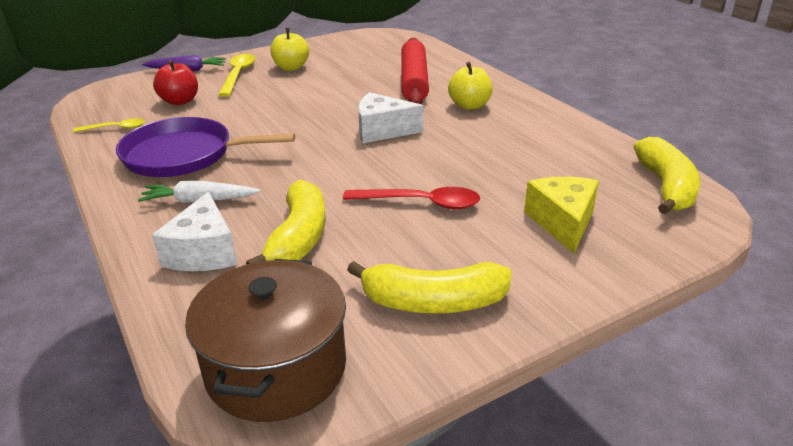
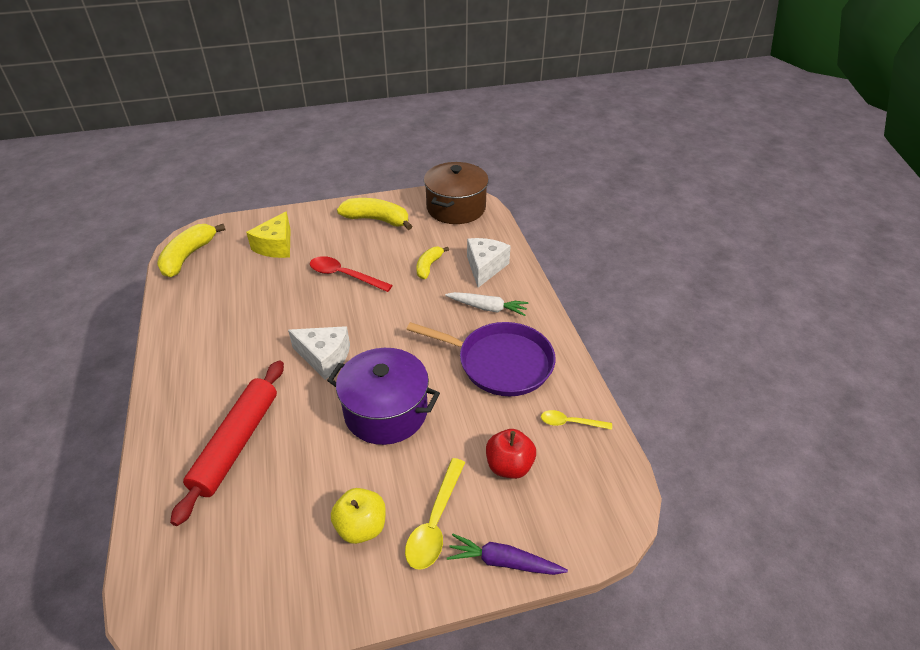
camera: 165 degrees left, 10 degrees up
yellow banana [246,180,326,265] -> yellow banana [416,247,449,279], size x0.60
yellow apple [448,62,492,110] -> none
none -> purple pot [327,348,440,445]

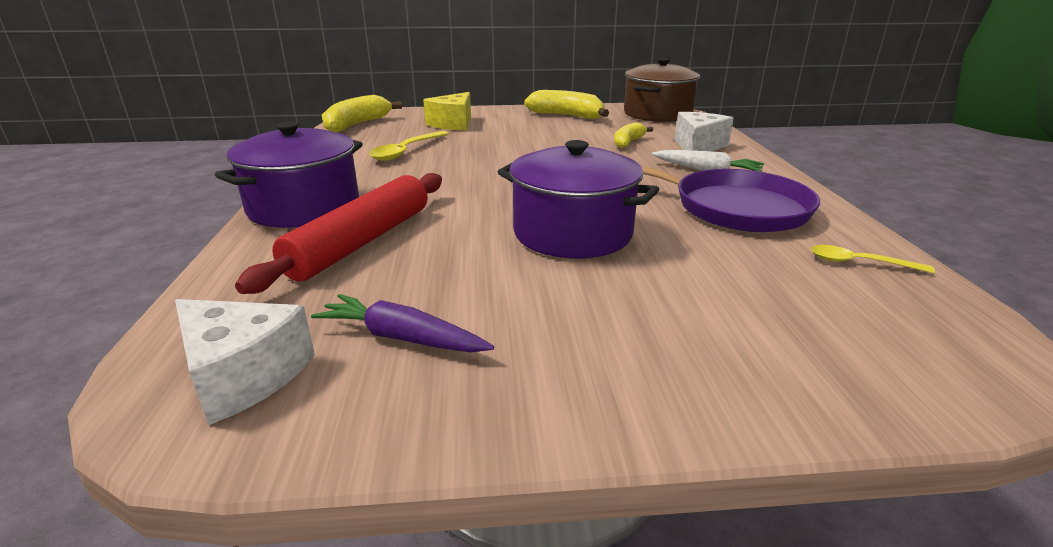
camera: 10 degrees right, 15 degrees down
white cheese [288,326,350,380] -> white cheese moved to [175,299,315,425]
red spoon [310,256,393,292] -> none
yellow apple [331,488,386,544] -> none
yellow spoon [405,458,465,570] -> yellow spoon moved to [369,131,449,161]
purple carrot [447,534,568,575] -> purple carrot moved to [311,294,494,352]
red apple [486,429,536,479] -> none
none -> purple pot [215,122,363,228]

